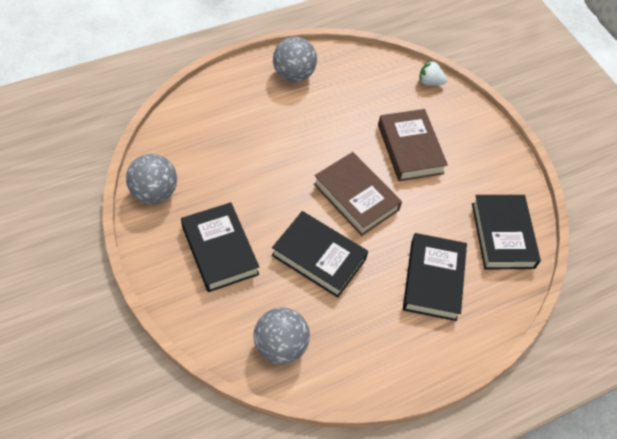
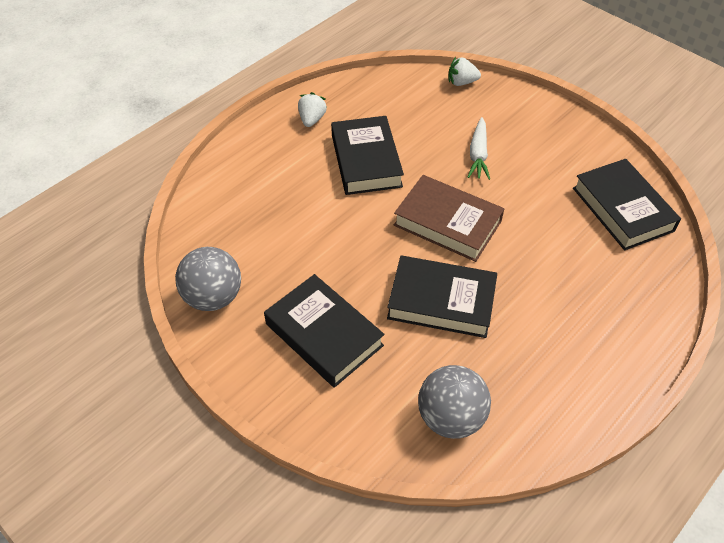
camera: 15 degrees left, 5 degrees down
grey ball [273,37,317,82] -> white strawberry [298,92,327,127]
brown book [378,109,448,181] -> white carrot [468,117,490,180]
black book [403,233,467,321] -> black book moved to [331,116,404,195]

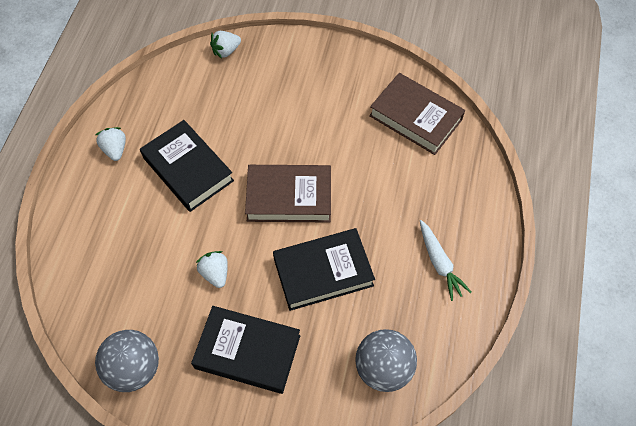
camera: 30 degrees left, 10 degrees up
white carrot [468,117,490,180] -> white carrot moved to [420,220,471,301]
black book [573,159,681,251] -> brown book [369,73,465,155]
none -> white strawberry [196,251,228,288]

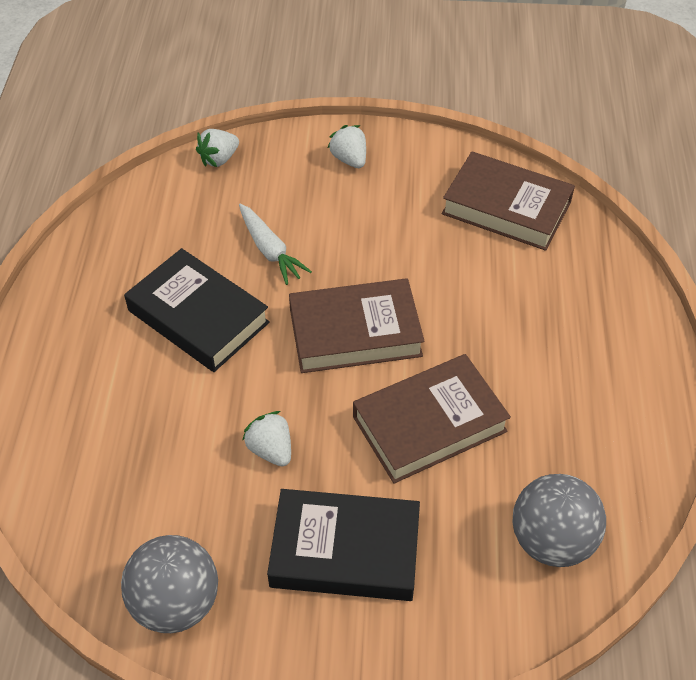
camera: 10 degrees left, 10 degrees down
white strawberry [96,127,126,161] -> white strawberry moved to [328,125,366,168]
black book [273,228,375,311] -> brown book [353,354,511,484]
white carrot [420,220,471,301] -> white carrot moved to [239,204,312,285]

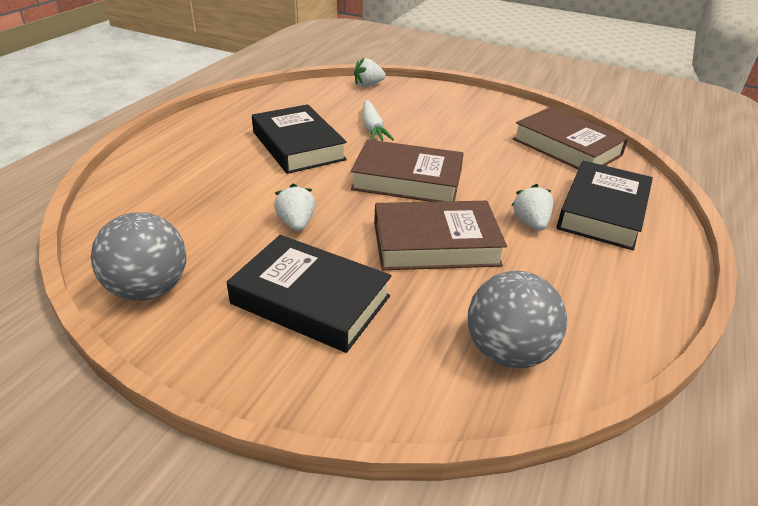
camera: 20 degrees right, 15 degrees down
white strawberry [328,125,366,168] -> white strawberry moved to [511,184,554,231]
none -> black book [557,161,653,250]

